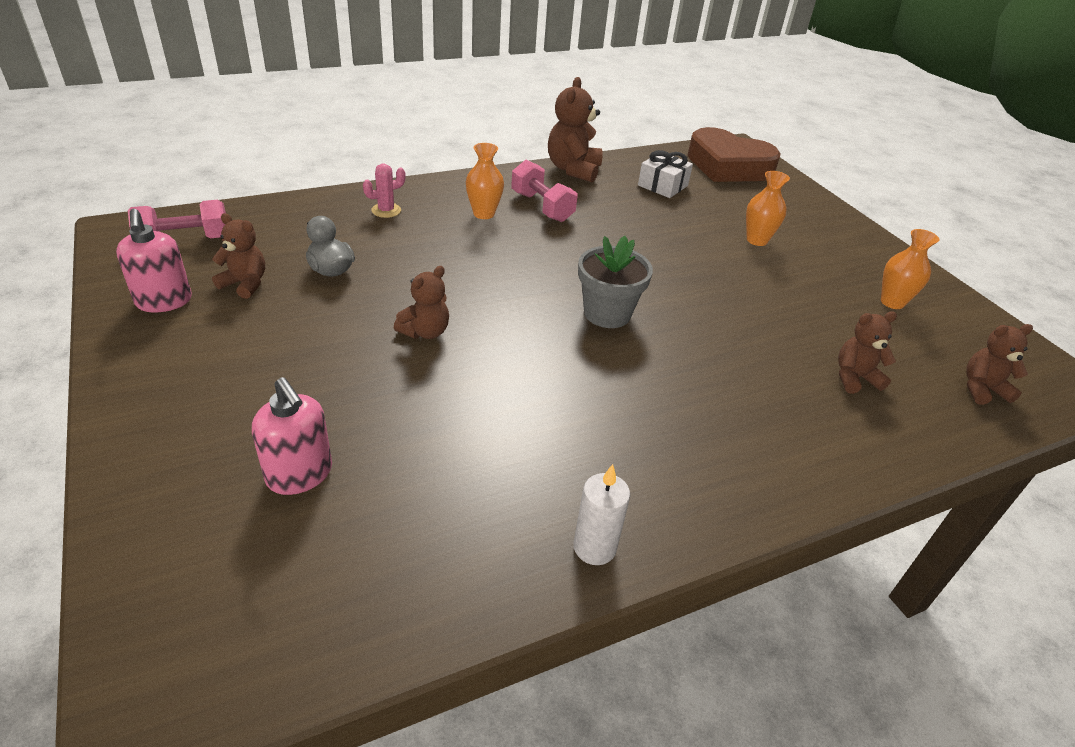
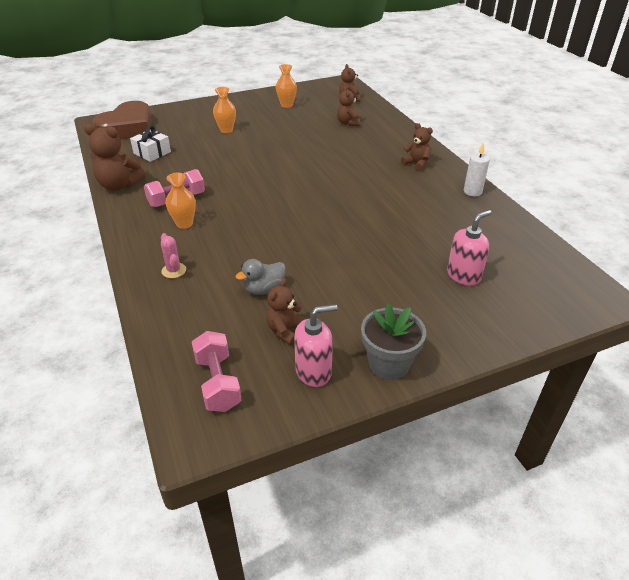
camera: 85 degrees left, 0 degrees up
brown teddy bear [394,266,449,339] -> brown teddy bear moved to [401,123,433,171]
grey flower pot [578,236,653,328] -> grey flower pot moved to [361,304,426,380]

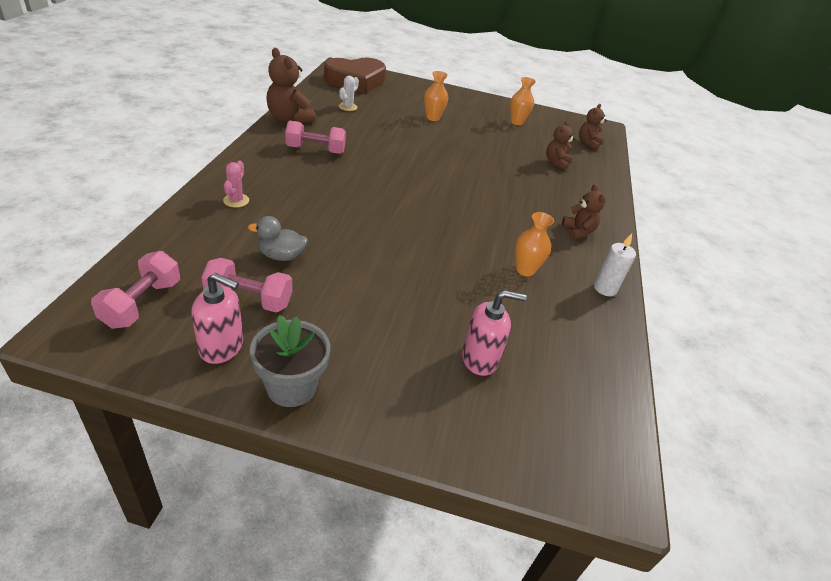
camera: 30 degrees right, 0 degrees up
white gift [130,126,171,162] -> white cactus [339,76,359,111]
orange vase [166,173,196,229] -> orange vase moved to [515,212,554,276]
brown teddy bear [266,278,307,345] -> pink dumbbell [201,258,292,312]

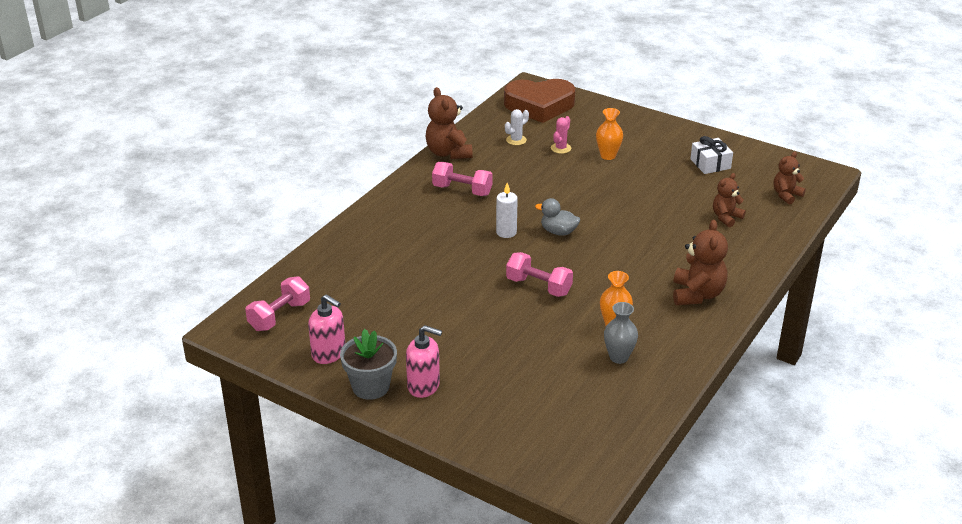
camera: 25 degrees right, 5 degrees down
pink dumbbell [201,258,292,312] -> pink dumbbell moved to [506,252,573,297]
pink cactus [223,161,249,208] -> pink cactus moved to [551,116,571,154]
grey duck [248,216,308,261] -> grey duck moved to [535,198,580,236]
pink soap dispenser [462,290,527,376] -> pink soap dispenser moved to [406,325,442,398]
orange vase [510,77,536,125] -> white gift [690,136,733,174]
brown teddy bear [562,184,605,239] -> brown teddy bear [673,220,728,305], size x1.59
white candle [594,233,636,296] -> white candle moved to [496,183,518,238]
none -> grey vase [604,302,638,364]

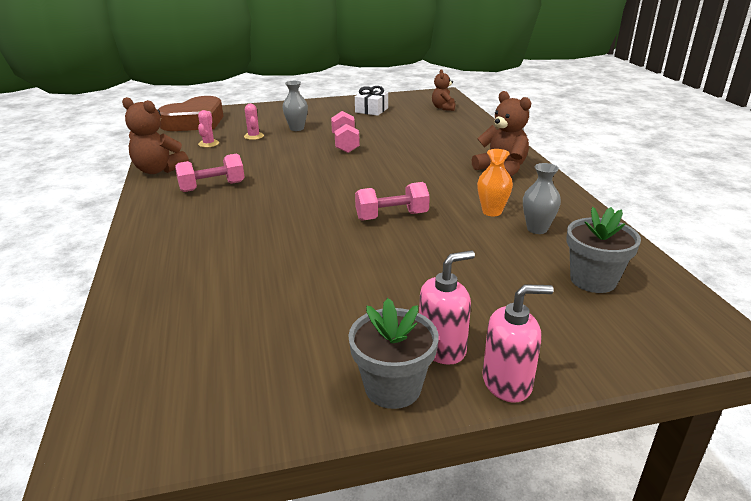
camera: 45 degrees left, 5 degrees down
pink dumbbell [245,276,310,331] -> pink dumbbell moved to [331,111,360,153]
pink soap dispenser [308,294,345,364] -> pink soap dispenser moved to [482,284,554,403]
white candle [496,183,518,238] -> none
white cactus [505,109,529,145] -> pink cactus [198,110,219,148]
grey duck [535,198,580,236] -> none
orange vase [596,108,623,160] -> grey vase [282,81,308,131]
brown teddy bear [713,173,746,227] -> none
none -> grey flower pot [566,207,641,293]

